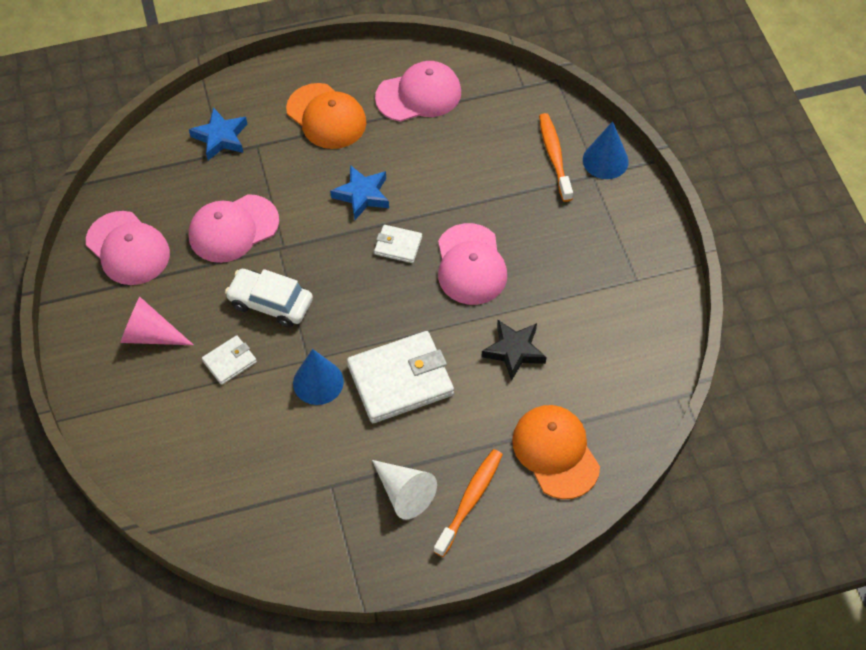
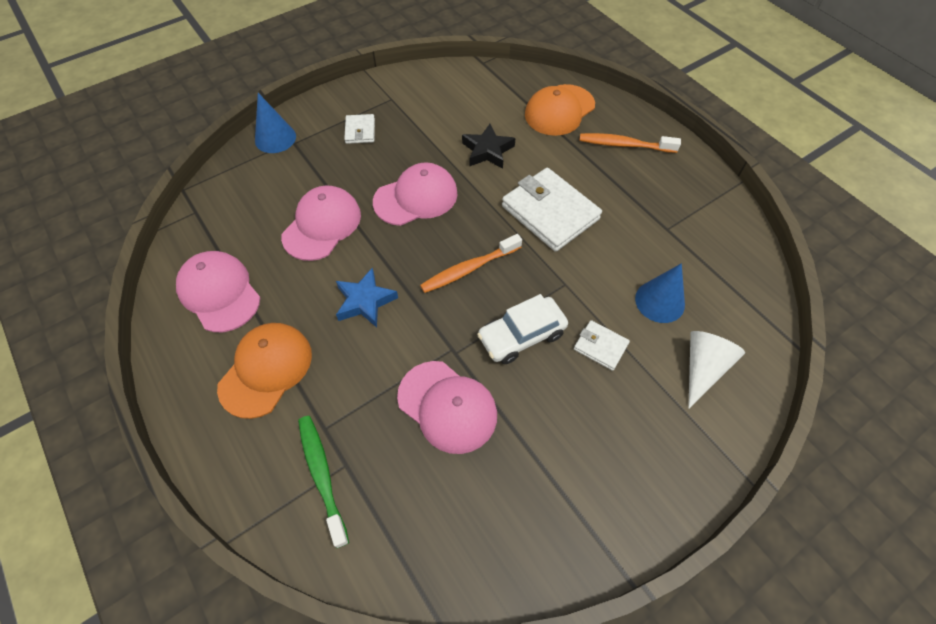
camera: 110 degrees left, 0 degrees up
pink cap [86,211,170,285] -> pink cap moved to [281,185,361,261]
pink cone [120,297,194,345] -> none
blue star [189,107,248,160] -> green toothbrush [298,416,349,548]
white car [225,269,313,328] -> white car turned 60 degrees clockwise [477,294,568,364]
blue cone [293,349,344,405] -> blue cone moved to [635,263,685,323]
white cone [372,460,437,519] -> white cone moved to [688,331,745,409]
white wallet [374,225,422,263] -> white wallet moved to [344,114,375,144]
orange toothbrush [539,113,573,202] -> orange toothbrush moved to [420,234,522,293]

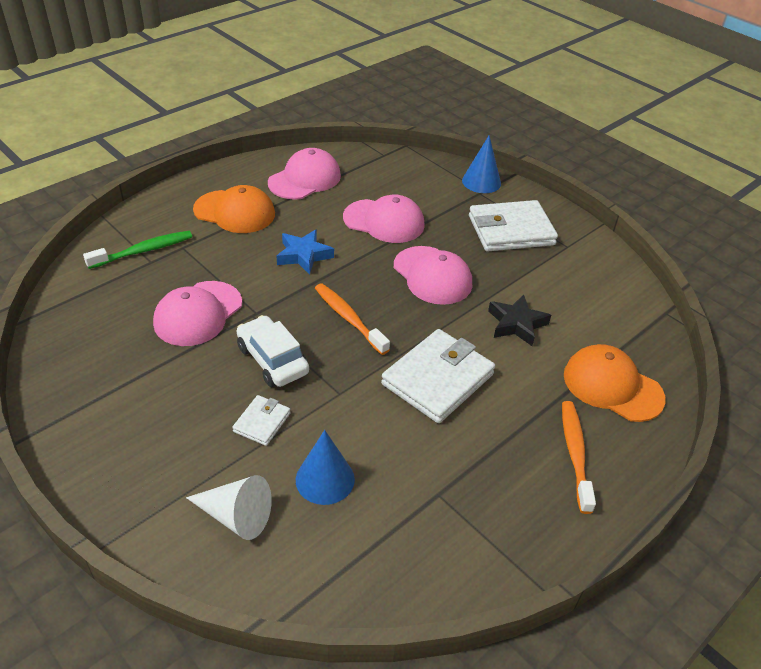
camera: 80 degrees right, 15 degrees down
white wallet [344,114,375,144] -> white wallet [469,200,558,252], size x2.03

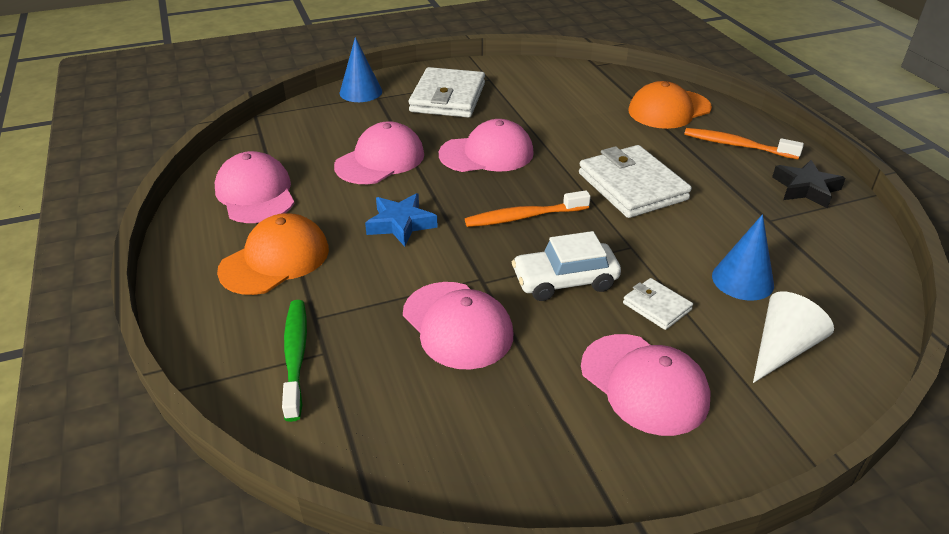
camera: 65 degrees left, 5 degrees down
black star [488,294,551,346] -> black star moved to [772,160,846,209]
none -> pink cap [581,334,711,436]

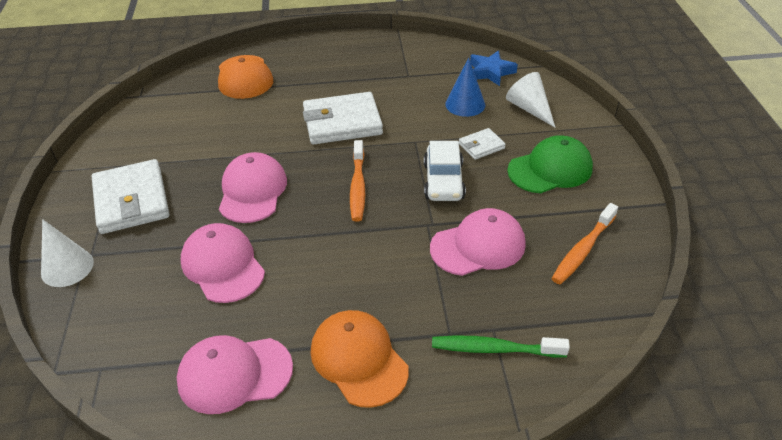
camera: 75 degrees left, 5 degrees up
blue cone [340,37,382,102] -> white cone [41,219,94,287]
blue star [365,193,438,247] -> blue star moved to [470,51,518,86]
white wallet [409,67,485,118] -> white wallet turned 45 degrees clockwise [92,159,169,234]
pink cap [581,334,711,436] -> green cap [507,135,593,193]
orange toothbrush [684,128,804,159] -> orange toothbrush moved to [551,203,618,284]
black star [772,160,846,209] -> none

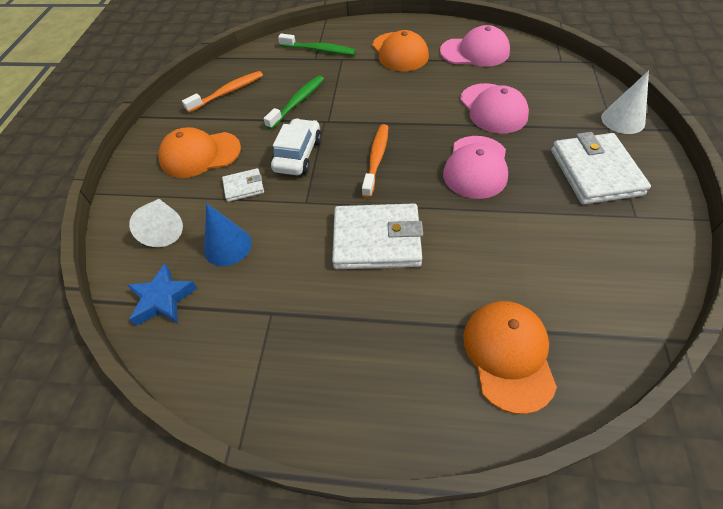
camera: 165 degrees left, 10 degrees up
pink cap [430,208,526,276] -> green toothbrush [264,76,324,130]
green cap [507,135,593,193] -> orange cap [158,127,241,178]

